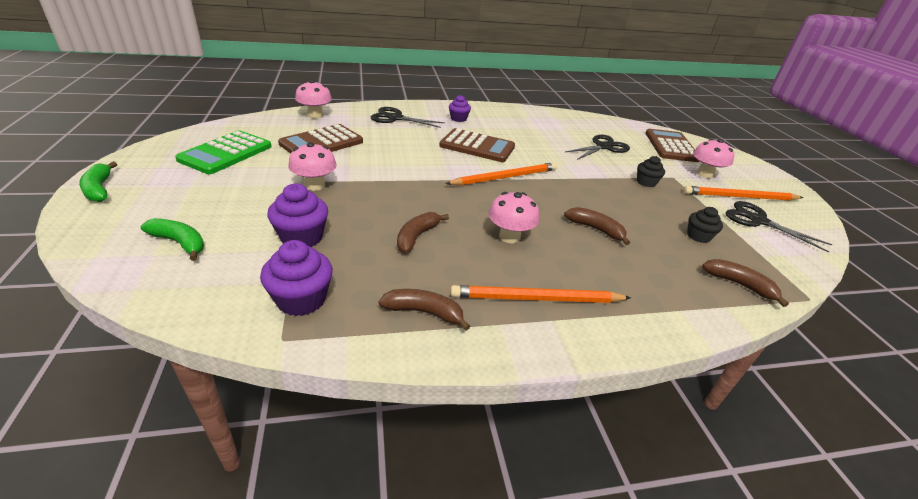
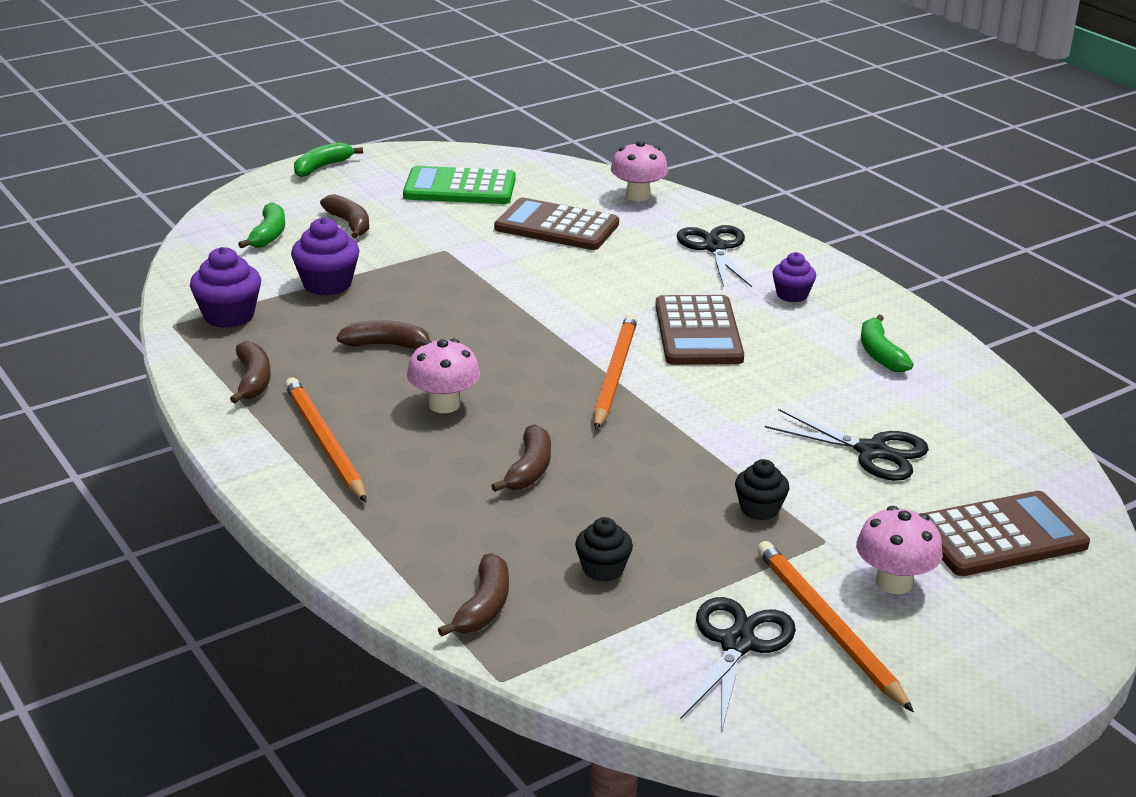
camera: 70 degrees right, 5 degrees down
pink mushroom [288,142,337,191] -> none
orange pencil [445,162,557,185] -> orange pencil turned 120 degrees counterclockwise [594,314,638,430]
none -> brown banana [320,194,369,238]
none -> green banana [861,315,913,372]

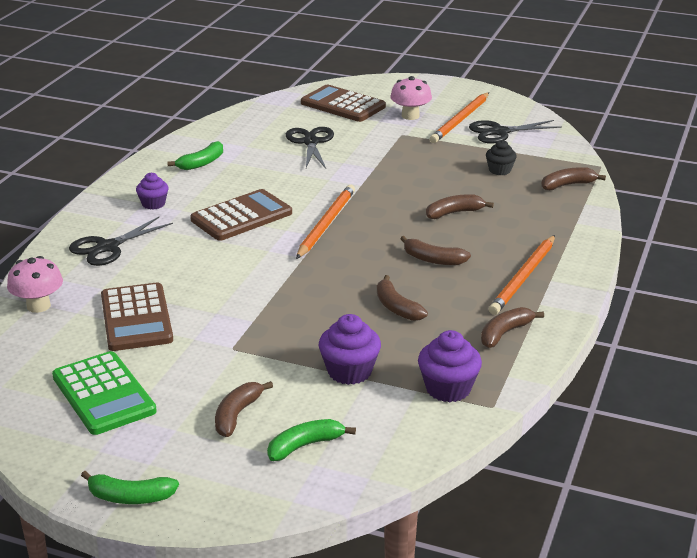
camera: 125 degrees left, 0 degrees up
pink mushroom [407,339,480,413] -> brown banana [400,236,471,265]
orange pencil [594,314,638,430] -> orange pencil turned 135 degrees clockwise [296,185,355,259]
black cupcake [735,459,789,520] -> none

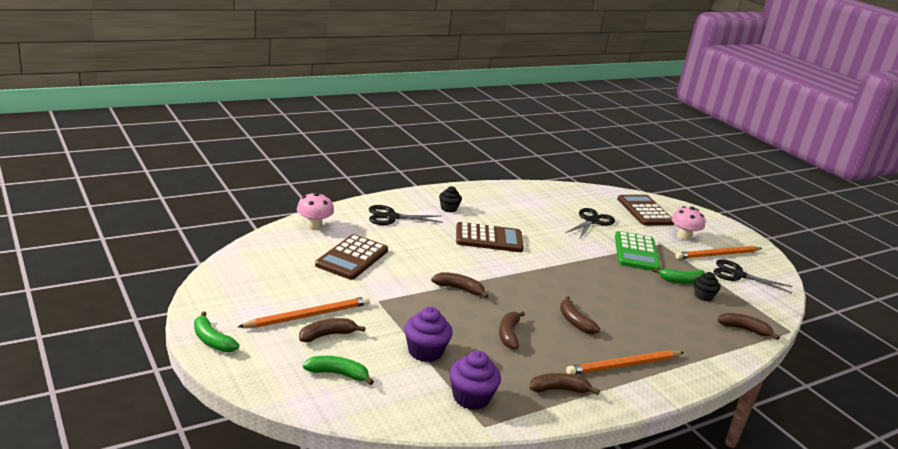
camera: 35 degrees right, 5 degrees down
green calculator [52,351,157,435] -> green calculator moved to [615,231,660,271]
purple cupcake [136,173,169,210] -> black cupcake [439,186,462,213]
green banana [167,141,223,170] -> green banana moved to [653,268,705,284]
orange pencil [296,185,355,259] -> orange pencil moved to [238,296,370,328]
brown banana [426,194,494,219] -> brown banana moved to [431,272,488,298]

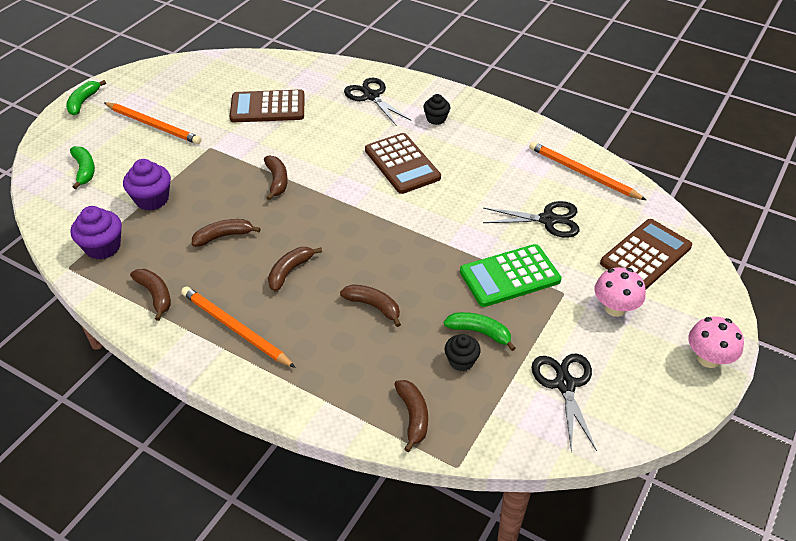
camera: 65 degrees right, 20 degrees up
pink mushroom [297,192,334,230] -> pink mushroom moved to [688,316,744,368]
brown banana [299,318,365,342] -> brown banana moved to [340,284,401,327]
green banana [653,268,705,284] -> green banana turned 150 degrees clockwise [444,312,516,351]
orange pencil [675,246,762,259] -> orange pencil moved to [529,141,646,200]

